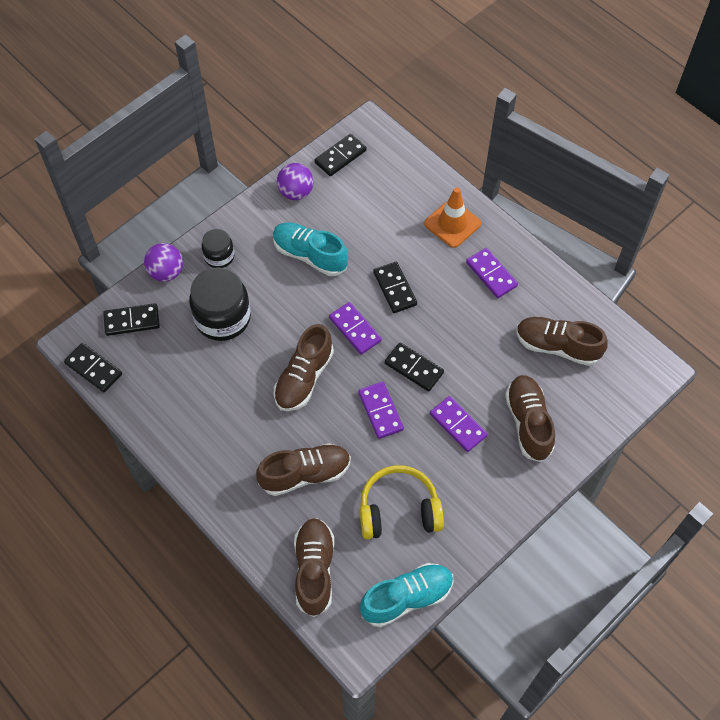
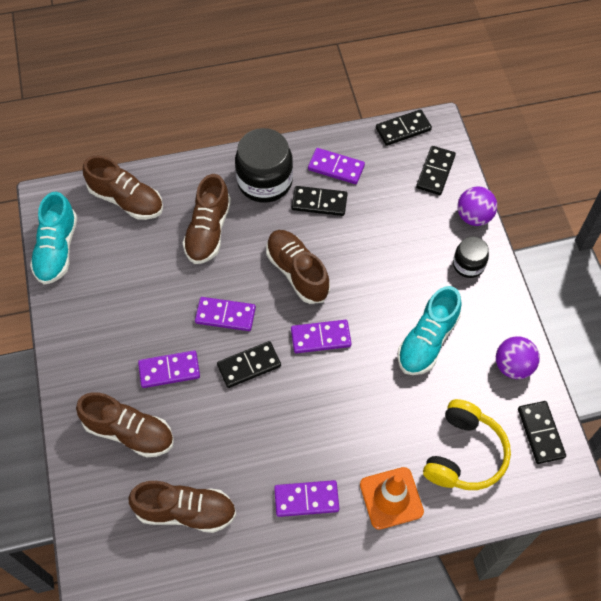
camera: 120 degrees right, 0 degrees up
black jar [189,267,251,341] -> black jar moved to [235,128,293,203]
turquoise shoe [273,223,348,276] -> turquoise shoe turned 150 degrees clockwise [397,286,462,375]
yellow headphones [360,465,444,539] -> yellow headphones moved to [423,399,511,490]
black domino [373,262,417,313] -> black domino moved to [292,186,348,216]
brown shoe [516,317,608,366] -> brown shoe turned 45 degrees clockwise [128,481,236,533]
none -> purple domino [308,148,365,184]

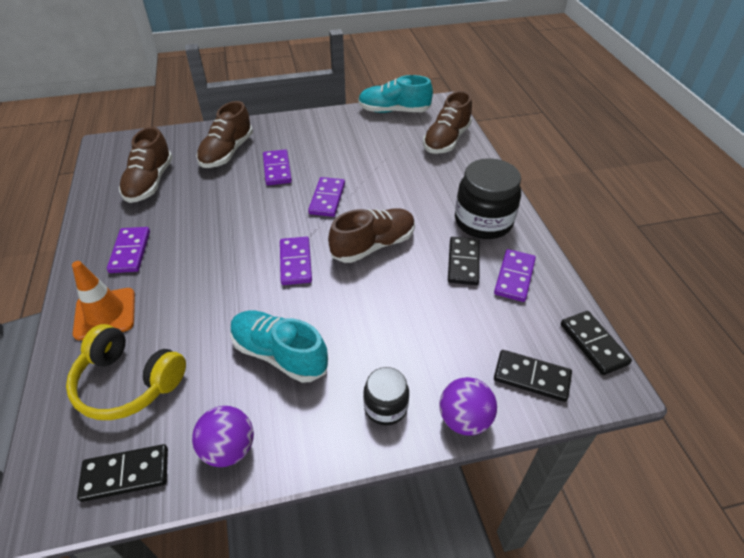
camera: 90 degrees right, 15 degrees down
brown shoe [183,174,231,264] -> none
black domino [217,341,281,388] -> none

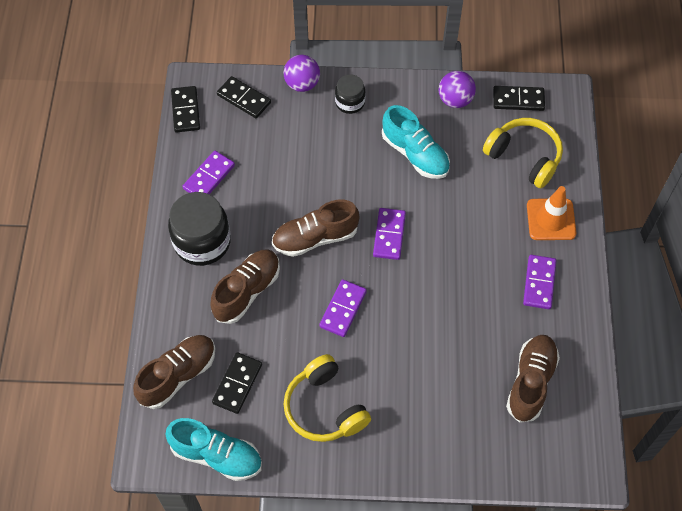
camera: 165 degrees left, 15 degrees up
brown shoe [196,101,253,168] -> brown shoe moved to [210,249,280,324]
purple domino [263,150,292,186] -> none
black domino [448,237,480,285] -> black domino moved to [212,352,262,414]
none -> yellow headphones [284,354,371,442]

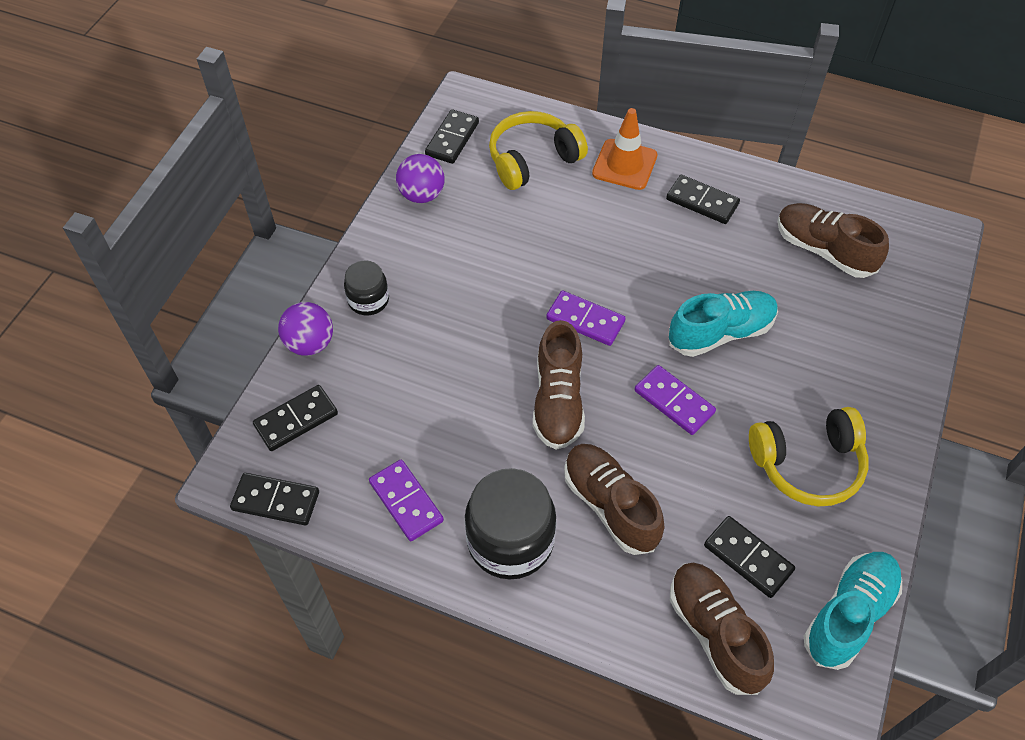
camera: 70 degrees left, 5 degrees down
turquoise shoe [382,105,450,179] -> turquoise shoe moved to [669,291,778,357]
purple domino [523,255,556,309] -> black domino [666,175,740,224]

